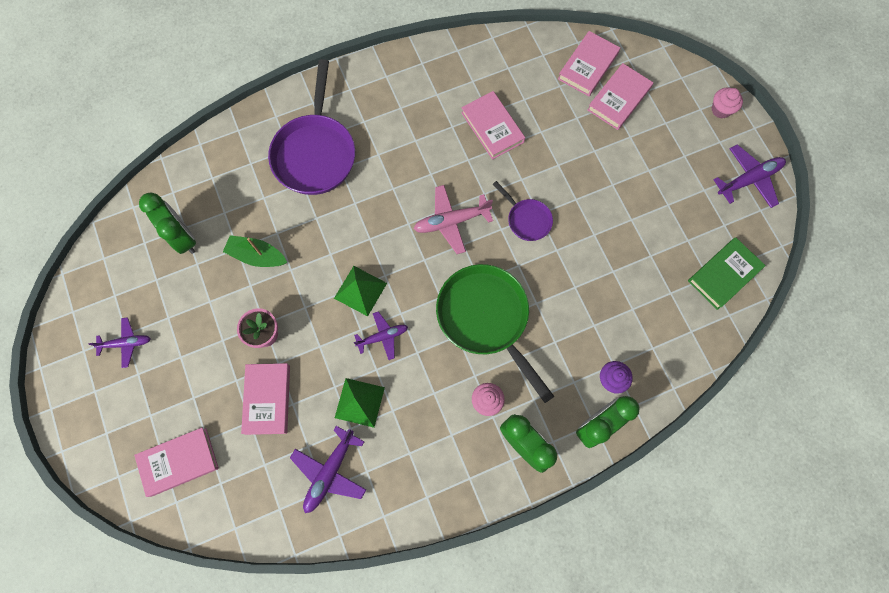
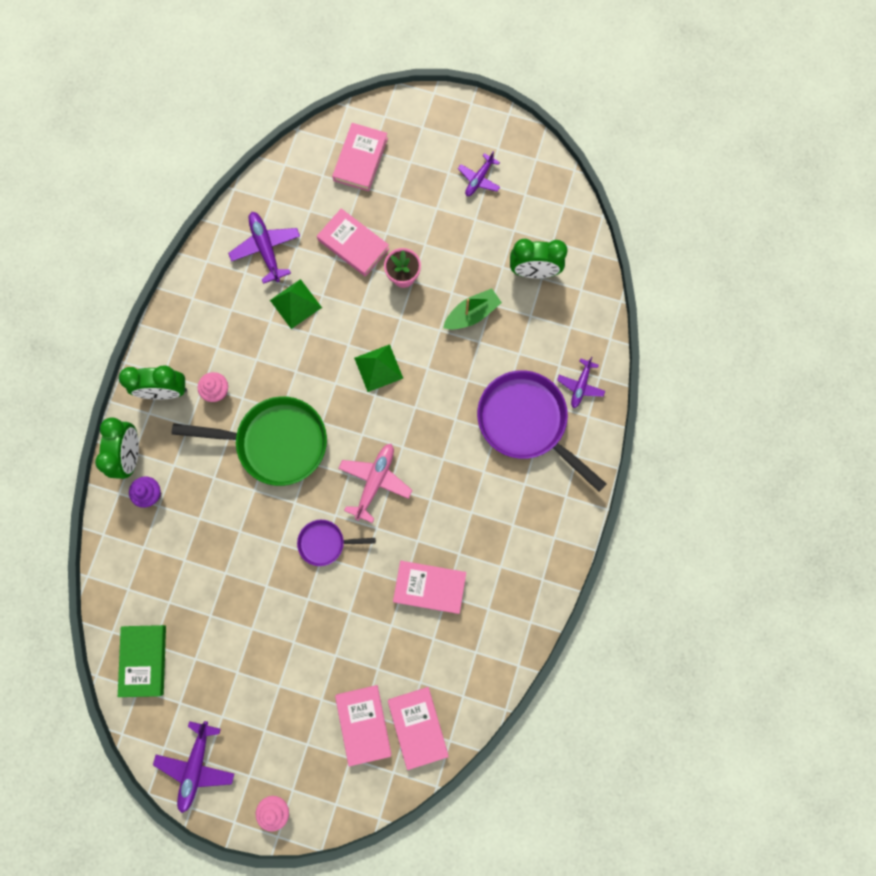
camera: 130 degrees right, 5 degrees up
purple plane [354,311,408,360] -> purple plane moved to [557,357,605,408]

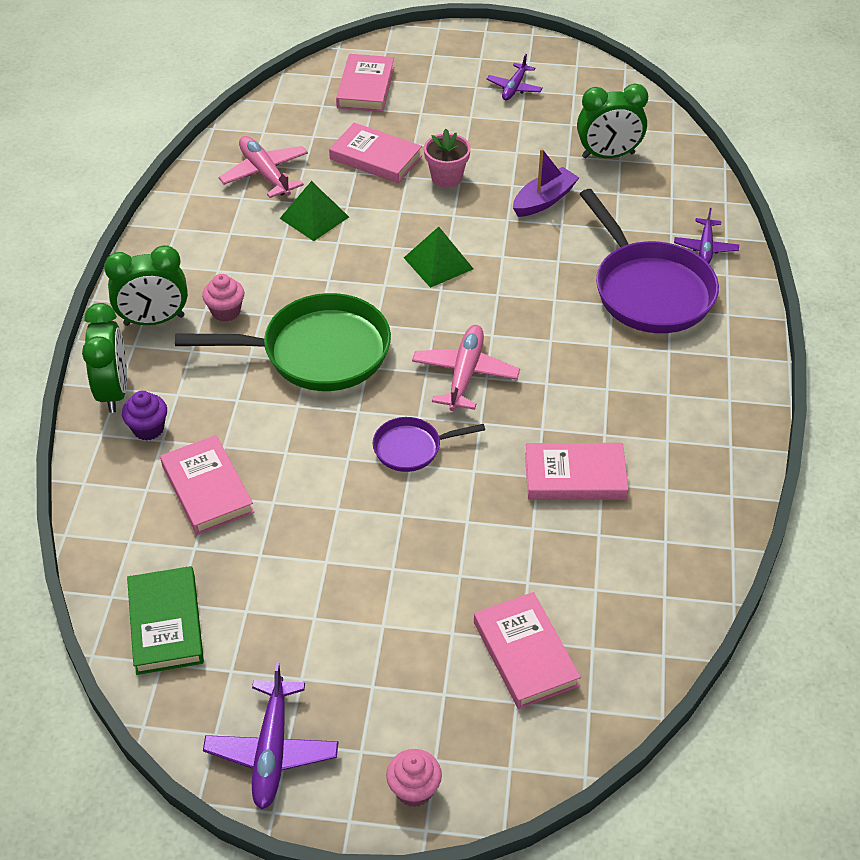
camera: 10 degrees left, 30 degrees down
purple plane [228,212,300,284] -> pink plane [219,136,308,198]
pink book [388,687,449,770] -> pink book moved to [160,435,254,535]
green boat [443,289,502,330] -> purple boat [513,148,579,217]
purple pan [477,370,607,492] -> purple pan turned 150 degrees counterclockwise [580,189,719,333]

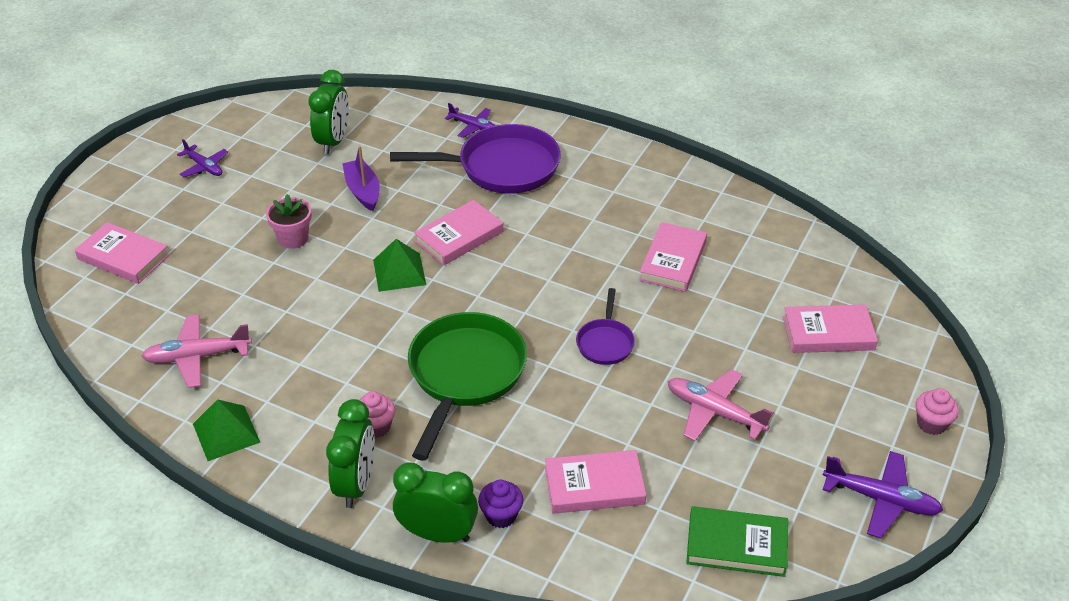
camera: 70 degrees left, 5 degrees down
green pyramid [279,181,349,241] -> green pyramid moved to [193,399,260,461]
pink book [329,123,422,183] -> pink book moved to [414,200,503,265]
pink plane [412,325,520,411] -> pink plane moved to [667,369,774,441]

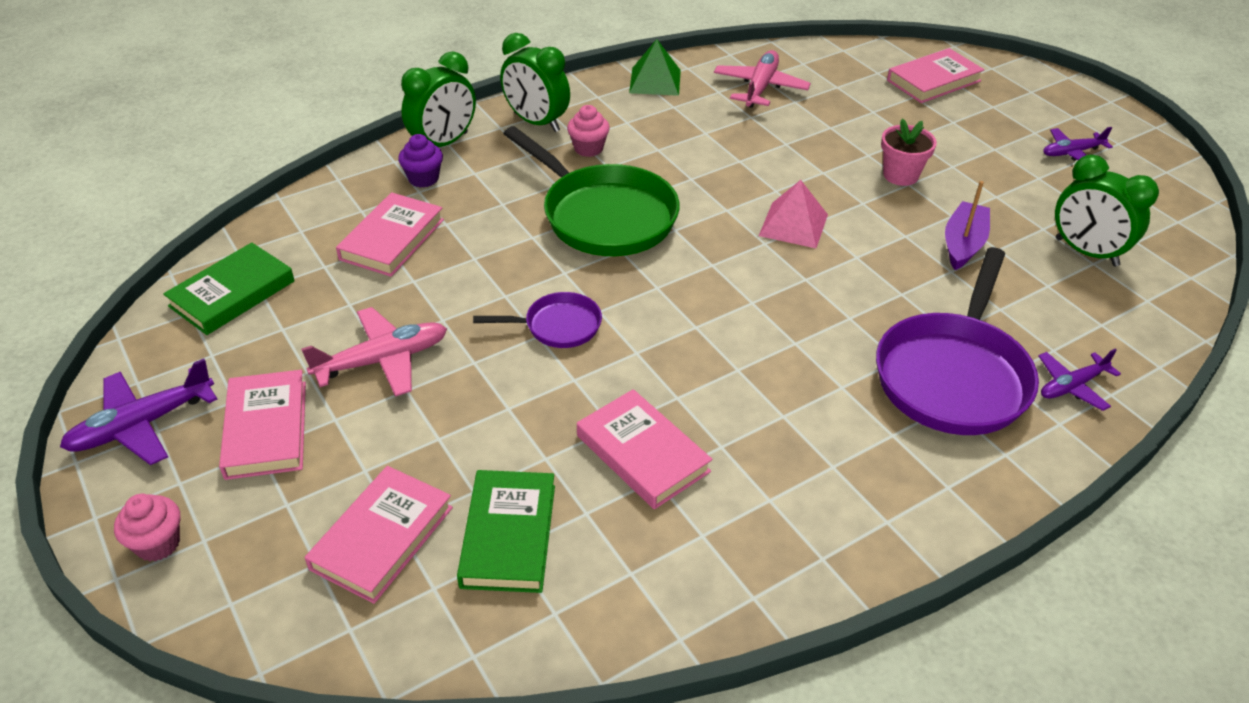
camera: 120 degrees right, 0 degrees up
purple boat [342,146,380,211] -> purple boat turned 75 degrees counterclockwise [945,181,990,270]
green pyramid [373,239,426,292] -> pink pyramid [759,180,828,248]
pink book [414,200,503,265] -> pink book moved to [219,370,306,480]
purple pan [576,288,635,365] -> purple pan turned 135 degrees clockwise [473,292,602,348]
none -> green book [457,470,555,593]

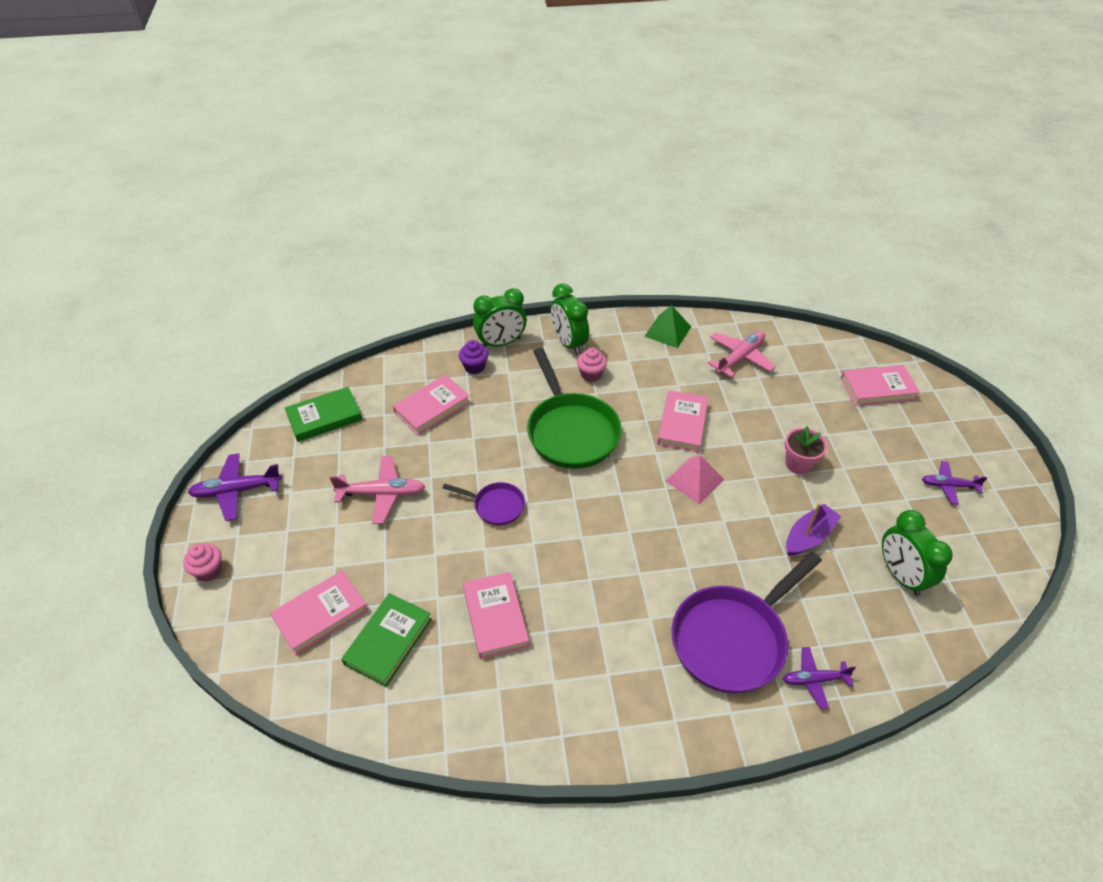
camera: 25 degrees right, 5 degrees up
pink book [219,370,306,480] -> pink book moved to [657,390,708,453]

